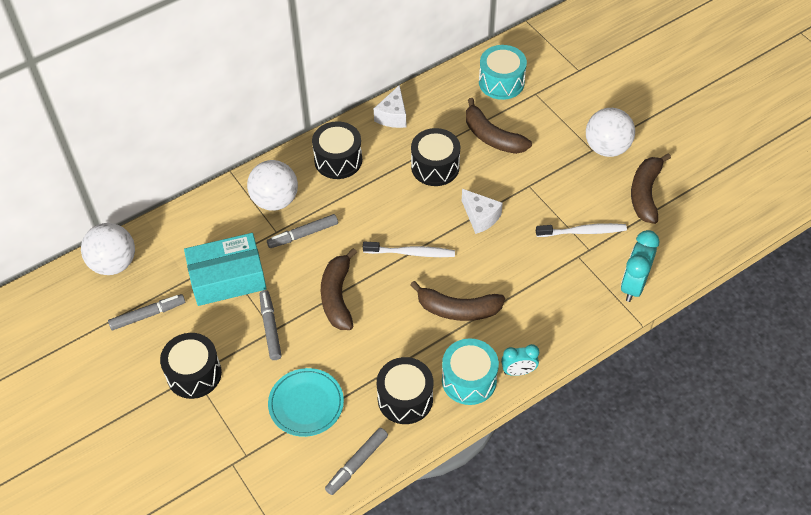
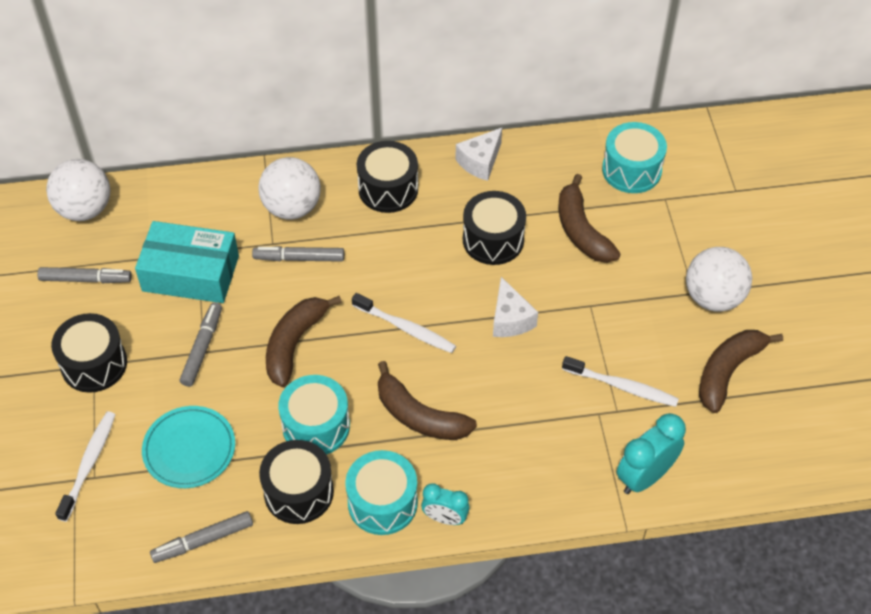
camera: 25 degrees right, 0 degrees up
none -> white toothbrush [55,411,116,522]
none -> turquoise drum [278,375,350,455]

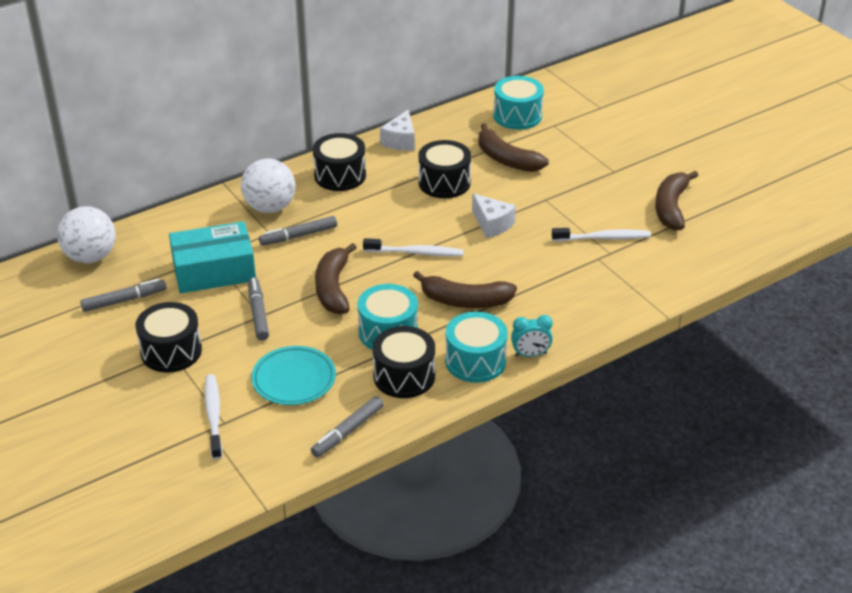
camera: 25 degrees left, 15 degrees down
turquoise clock [617,413,686,494] -> none
white ball [686,247,752,312] -> none

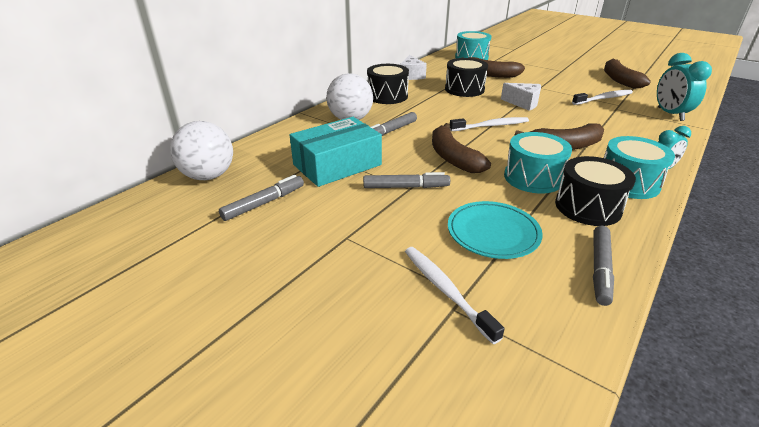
camera: 20 degrees left, 5 degrees down
black drum [135,302,202,373] -> none
grey marker [248,277,269,340] -> grey marker turned 120 degrees clockwise [363,172,450,188]
none -> turquoise clock [657,53,712,121]

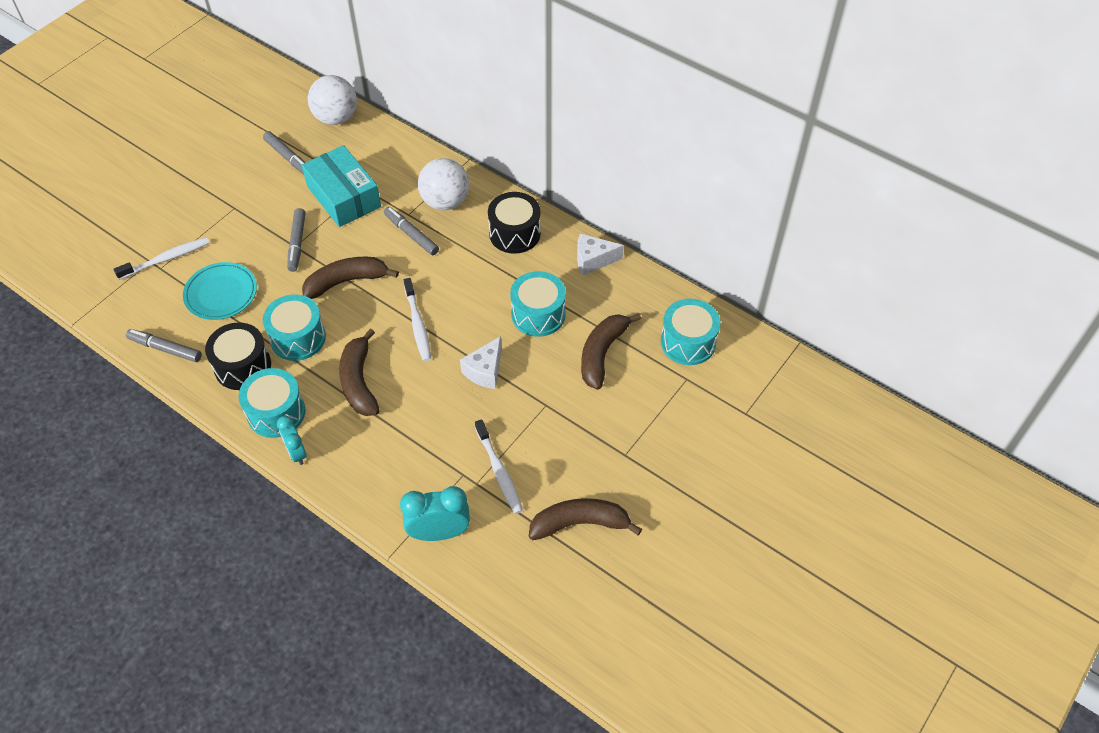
camera: 90 degrees right, 20 degrees up
black drum [445,58,488,97] -> turquoise drum [510,271,566,337]

